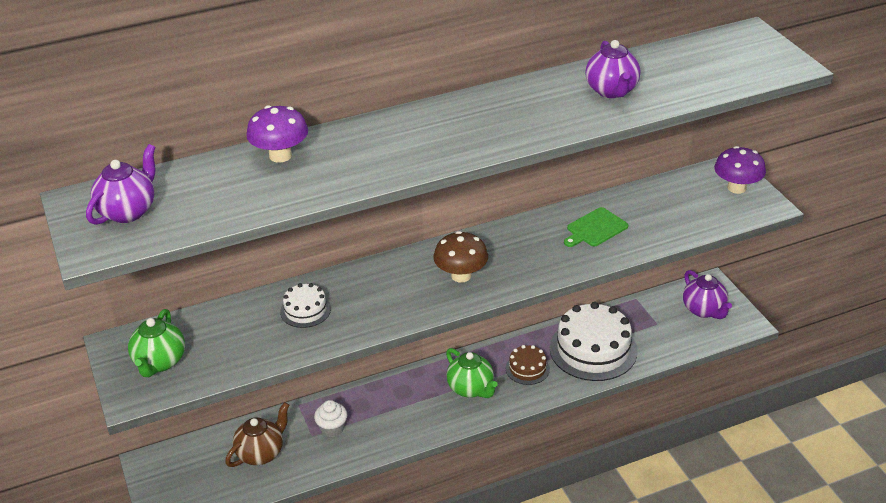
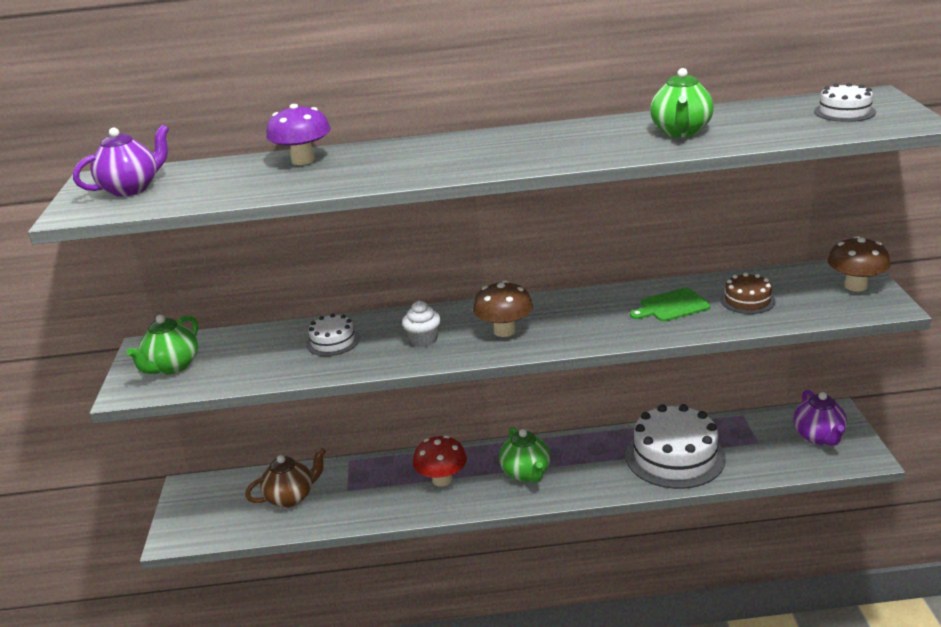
camera: 20 degrees right, 10 degrees down
white cupcake [314,400,347,437] -> white cupcake moved to [402,301,441,347]
brown cake [506,345,550,385] -> brown cake moved to [720,273,776,314]
purple teapot [585,40,640,98] -> green teapot [650,68,714,137]
purple mushroom [714,146,766,194] -> brown mushroom [828,236,891,292]
none -> red mushroom [413,435,467,486]
none -> white cake [814,83,876,122]

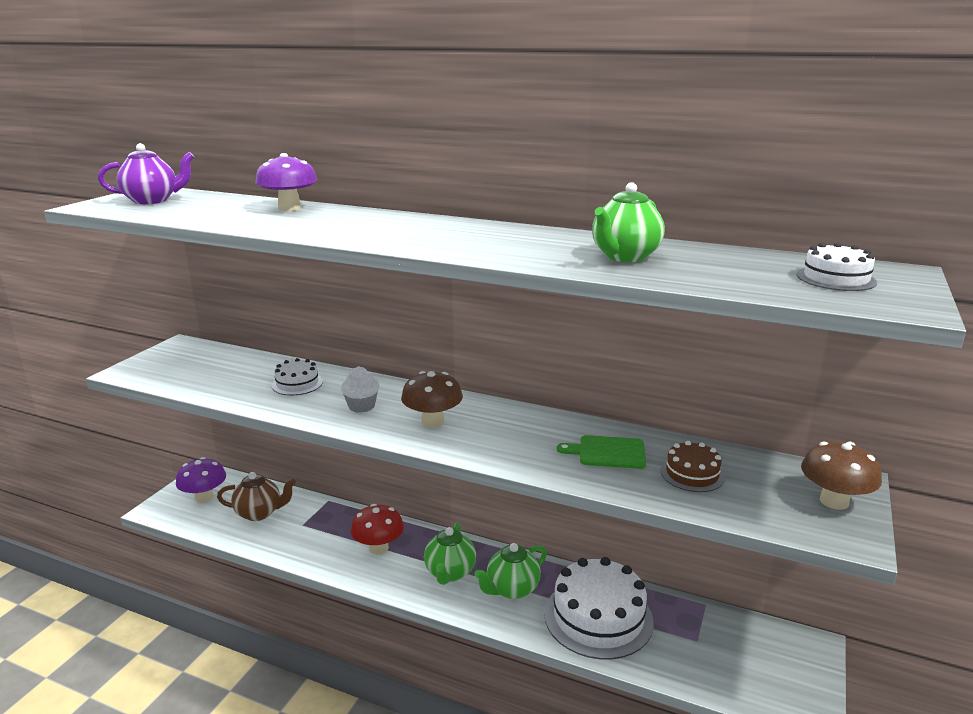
camera: 25 degrees right, 5 degrees down
green teapot [127,315,198,375] -> green teapot moved to [474,543,547,599]
purple teapot [793,389,847,446] -> none
none -> purple mushroom [176,457,226,503]

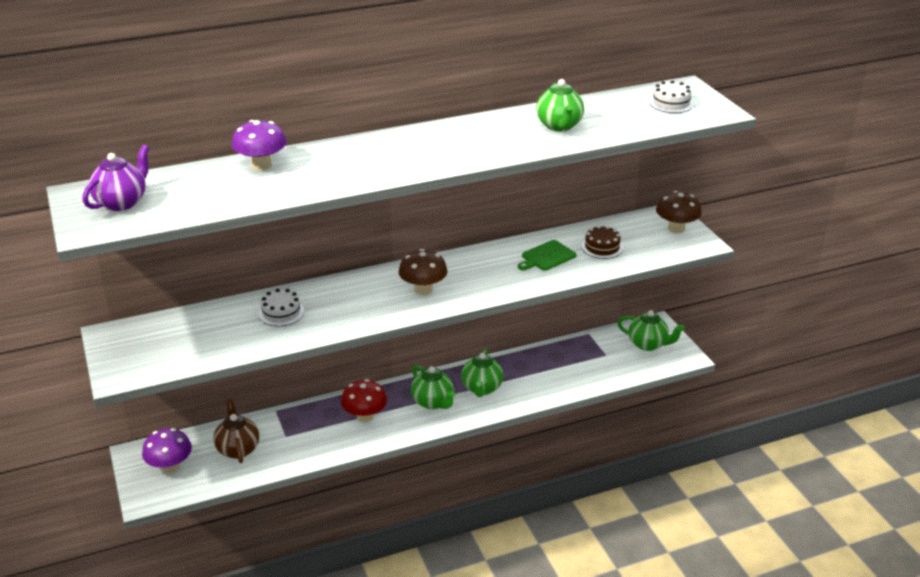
camera: 45 degrees left, 10 degrees up
brown teapot [217,472,296,521] -> brown teapot turned 60 degrees counterclockwise [214,398,259,463]
white cupcake [341,366,379,413] -> none
white cake [544,557,654,660] -> none
none -> green teapot [617,310,685,351]

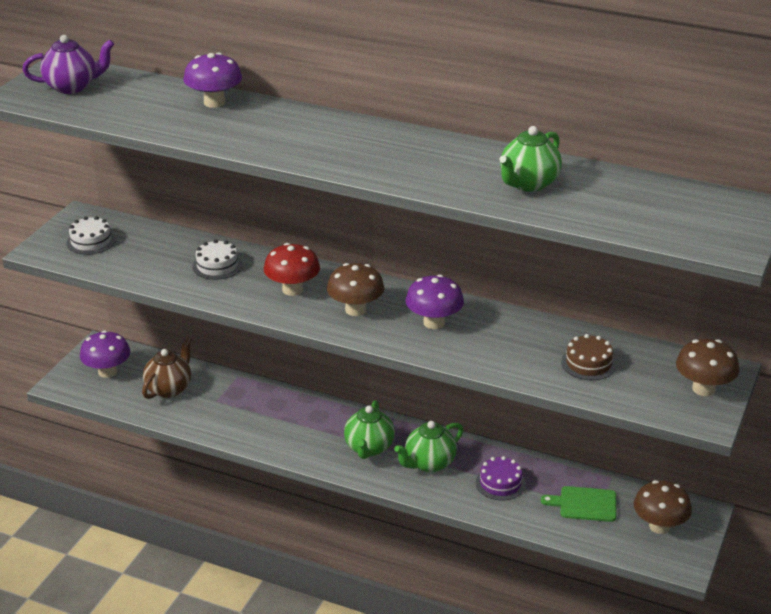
camera: 45 degrees right, 0 degrees up
red mushroom [341,379,387,423] -> red mushroom moved to [264,243,320,296]
green cutting board [518,240,577,271] -> green cutting board moved to [541,486,616,522]
green teapot [617,310,685,351] -> brown mushroom [634,480,692,534]
white cake [649,80,694,113] -> white cake moved to [67,216,116,255]
none -> purple mushroom [406,274,464,329]
none -> purple cake [476,456,526,500]

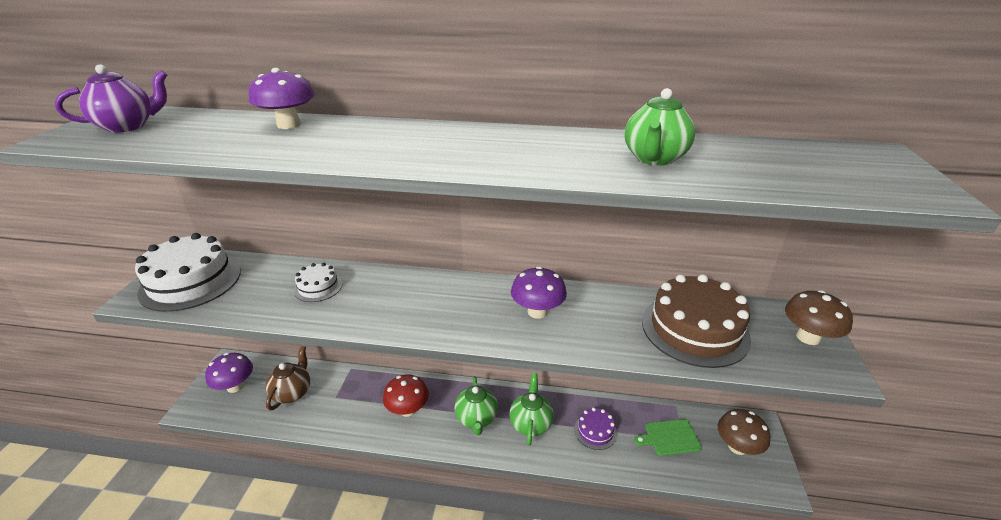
camera: 15 degrees left, 0 degrees up
white cake [67,216,116,255] -> white cake [135,233,240,312], size x2.01
red mushroom [264,243,320,296] -> red mushroom moved to [383,374,429,417]
brown mushroom [327,263,384,316] -> none
green teapot [394,421,464,472] -> green teapot turned 150 degrees clockwise [510,373,554,446]
brown cake [561,334,616,380] -> brown cake [642,274,751,368], size x2.01

